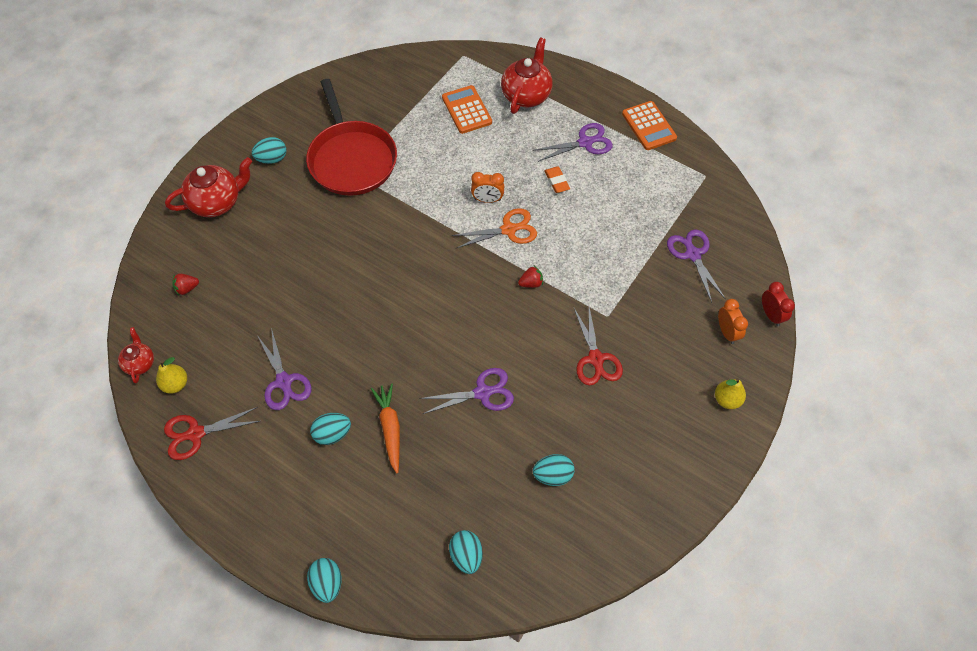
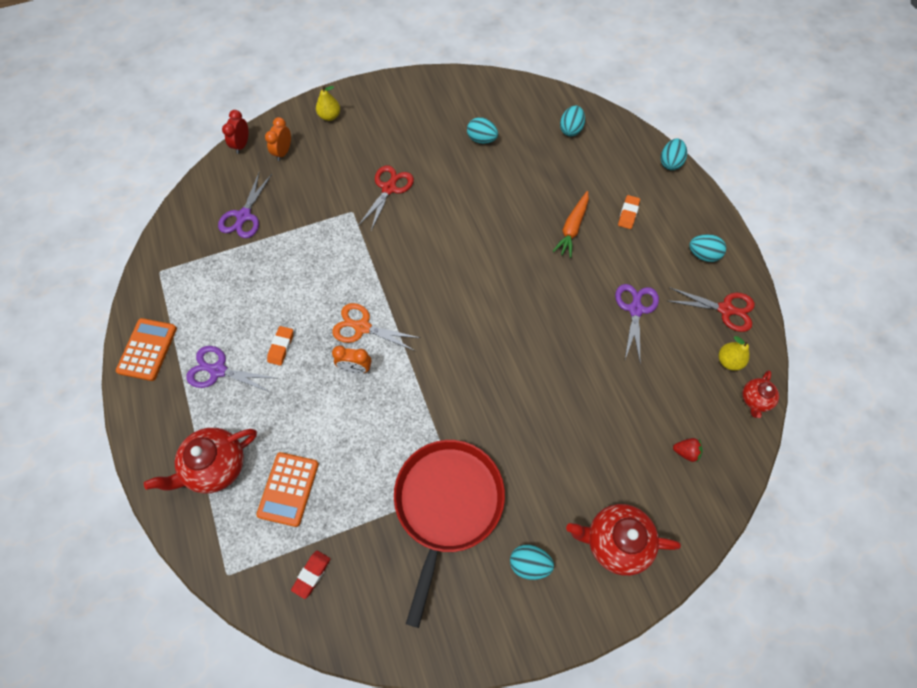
camera: 145 degrees left, 5 degrees up
turquoise egg [310,413,351,445] -> turquoise egg moved to [689,234,726,262]
purple scissors [419,368,514,414] -> none
orange clock [471,172,504,203] -> orange clock turned 150 degrees clockwise [332,346,372,373]
red strawberry [518,266,543,288] -> none
none -> red eraser [291,551,330,599]
none -> orange eraser [618,195,640,229]

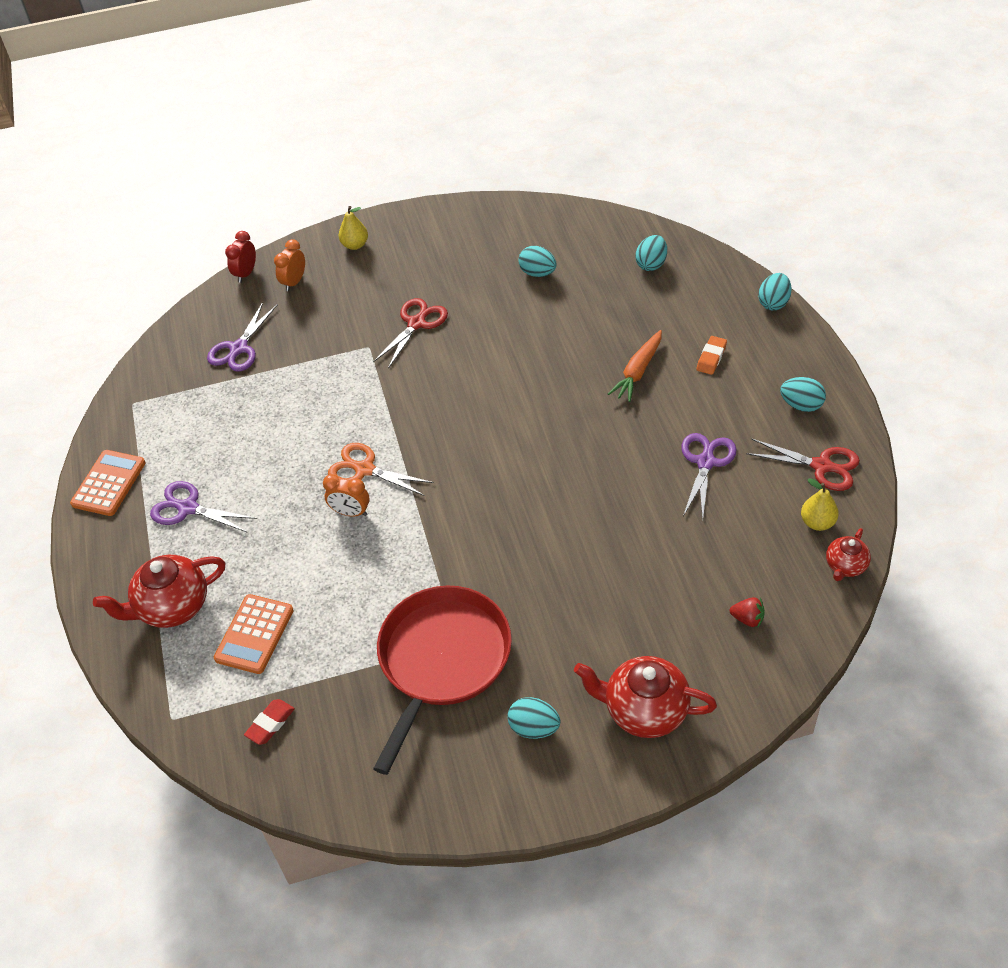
camera: 10 degrees right, 15 degrees down
orange eraser [267,326,293,366] -> none

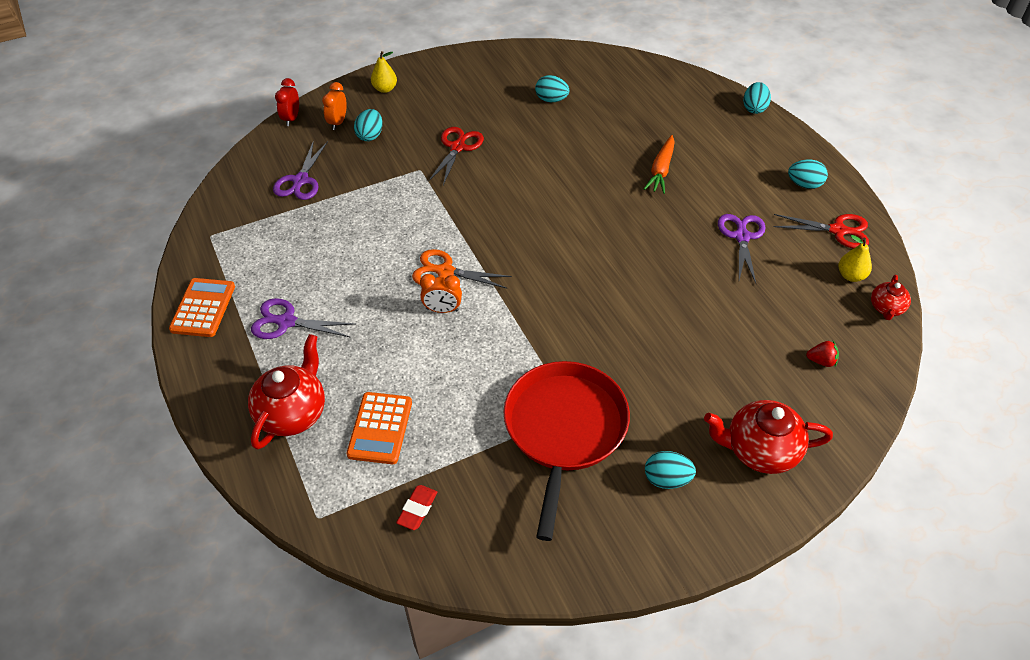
camera: 15 degrees left, 0 degrees up
red teapot [93,555,225,628] -> red teapot turned 150 degrees clockwise [248,334,325,450]
turquoise egg [635,235,667,271] -> turquoise egg moved to [354,109,383,141]
orange eraser [696,336,727,375] -> none

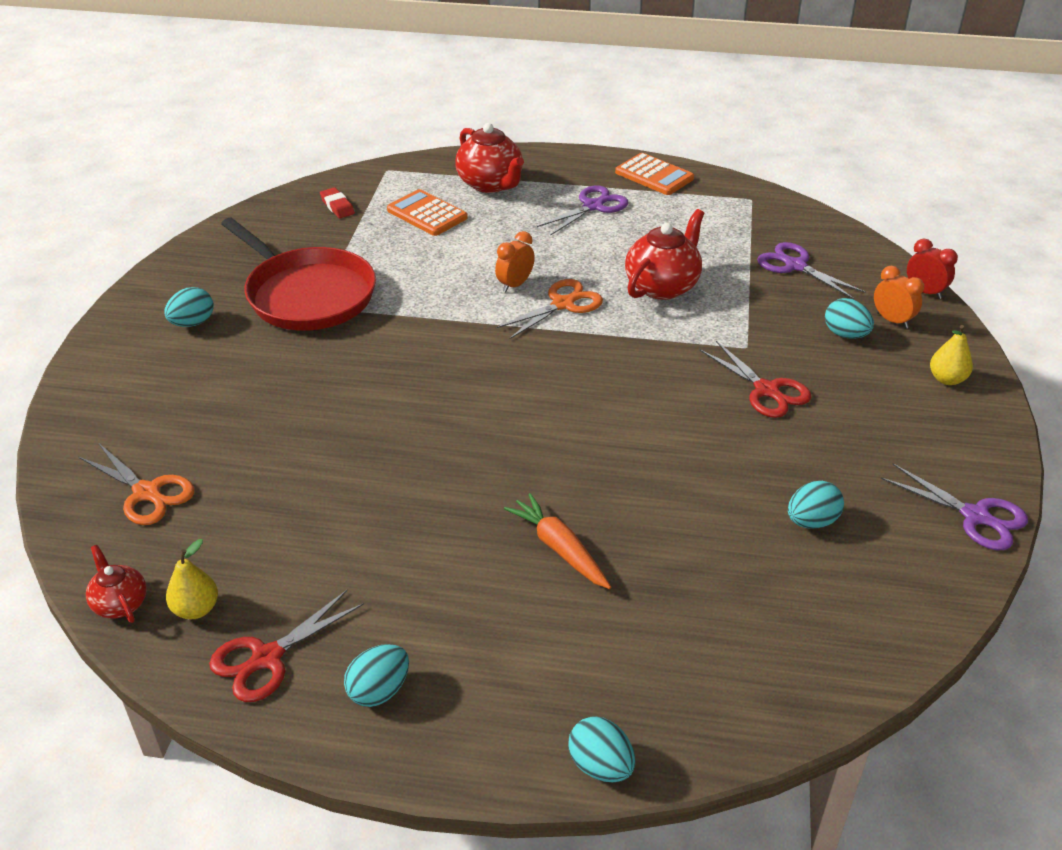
camera: 125 degrees right, 10 degrees down
red teapot [704,400,833,474] -> red teapot moved to [625,209,704,300]
purple scissors [718,214,766,283] -> purple scissors moved to [881,464,1028,550]
red strawberry [806,341,839,367] -> orange scissors [79,444,194,525]

